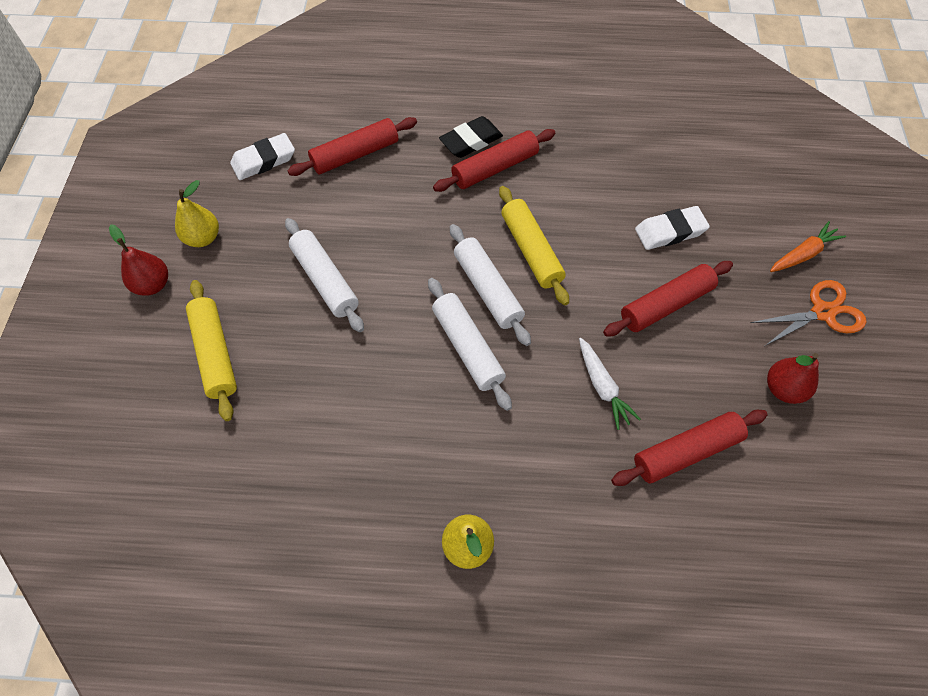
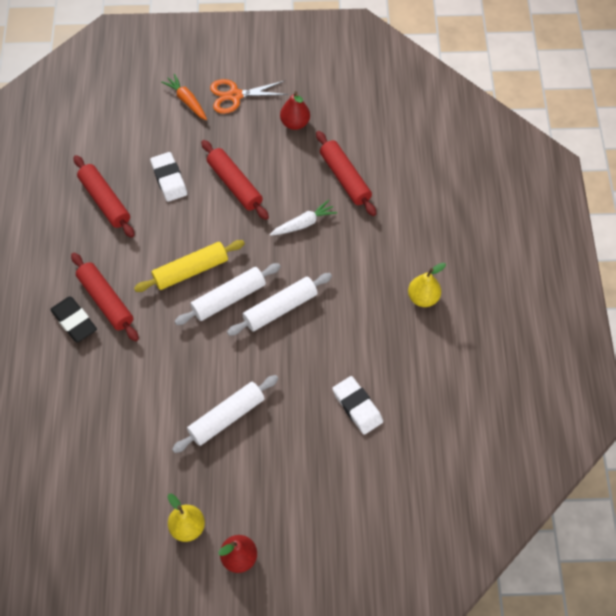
camera: 95 degrees left, 0 degrees up
yellow rolling pin [186,280,237,421] -> none
white eraser [230,133,295,180] -> white eraser moved to [332,376,383,435]
red rolling pin [287,117,417,176] -> red rolling pin moved to [73,155,135,238]
orange scissors [750,280,866,346] -> orange scissors turned 75 degrees counterclockwise [210,79,288,114]

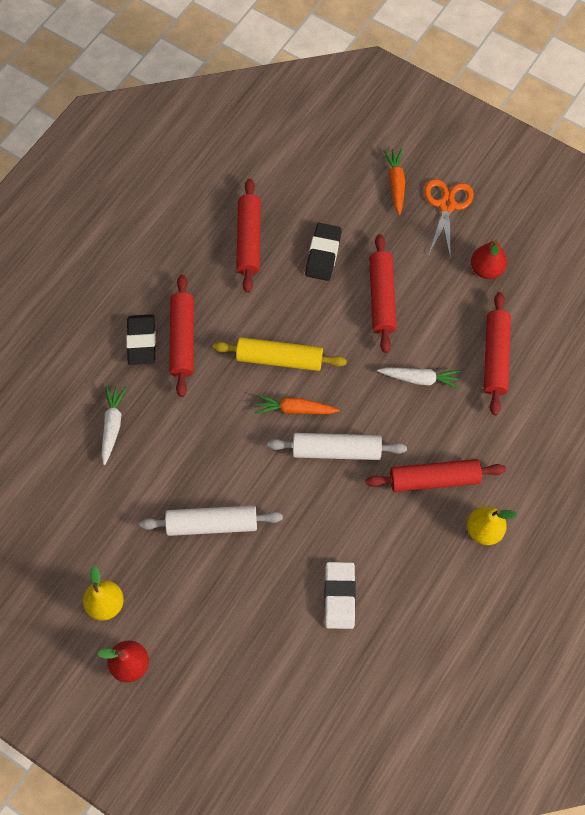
camera: 35 degrees right, 5 degrees up
white eraser [150,152,187,202] -> black eraser [305,223,342,281]
white rolling pin [174,263,281,325] -> orange carrot [255,395,340,414]
orange scissors [210,79,288,114] -> orange scissors turned 75 degrees clockwise [424,179,474,256]
none -> white carrot [101,386,127,465]
none -> red rolling pin [366,459,506,492]

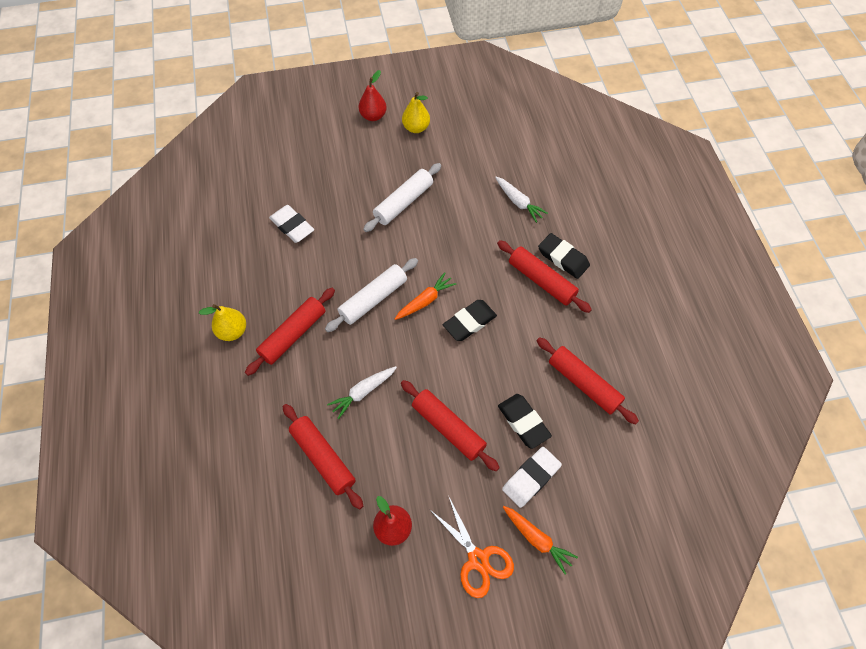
camera: 135 degrees right, 5 degrees down
yellow rolling pin [213,337,347,371] -> black eraser [443,300,497,341]
none -> white eraser [502,447,562,508]

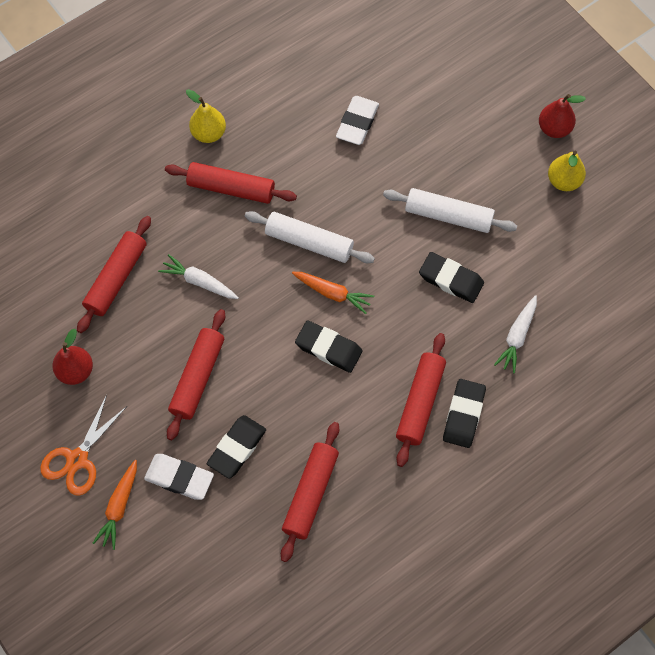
camera: 65 degrees right, 5 degrees up
none -> black eraser [419,252,484,303]

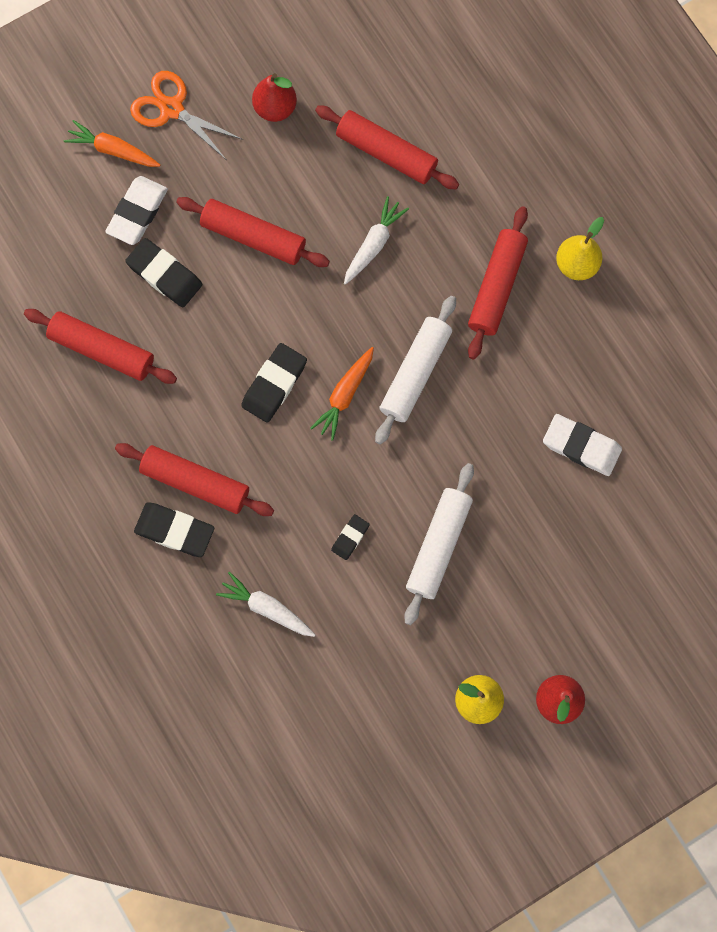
camera: 95 degrees right, 10 degrees up
black eraser [419,252,484,303] -> black eraser [331,514,370,560], size x0.56

